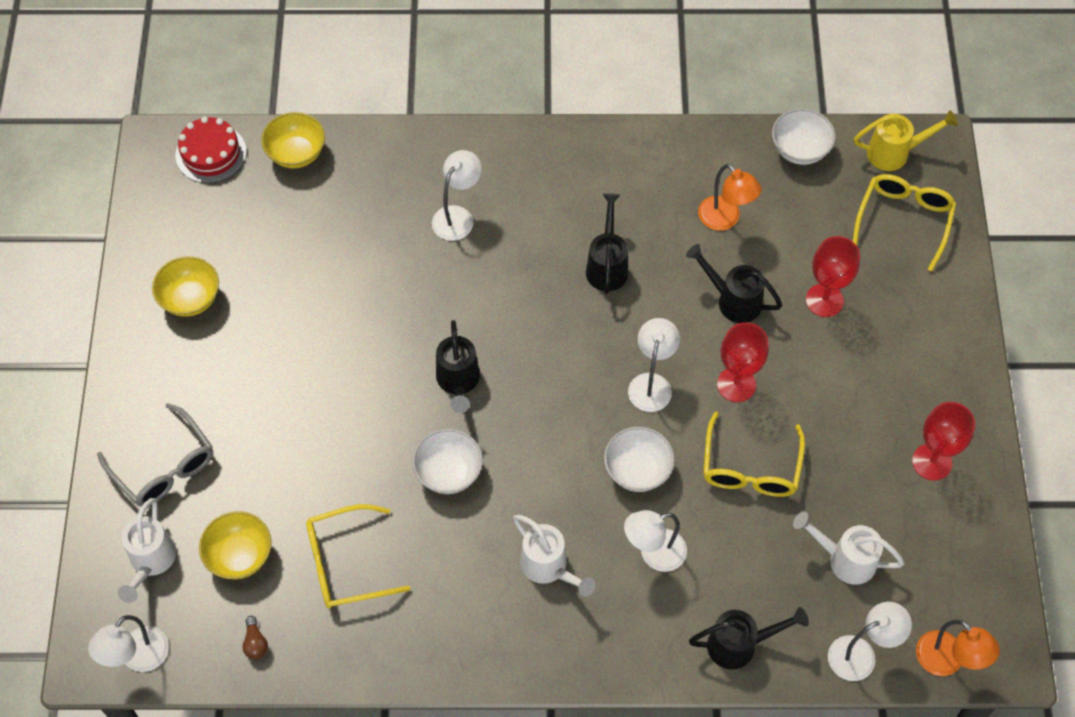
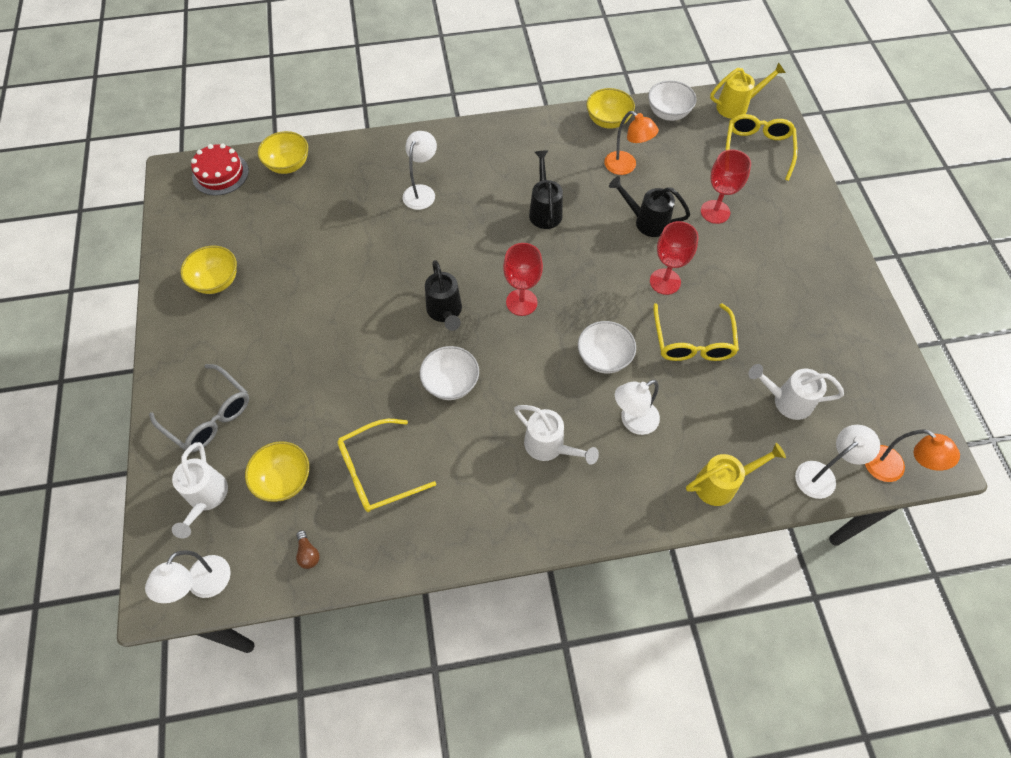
camera: 10 degrees left, 0 degrees up
white lamp [628,318,680,412] -> none
black watering can [689,607,809,669] -> yellow watering can [686,443,786,506]
red goblet [912,402,975,481] -> red goblet moved to [503,243,543,316]
none -> yellow bowl [586,88,635,129]

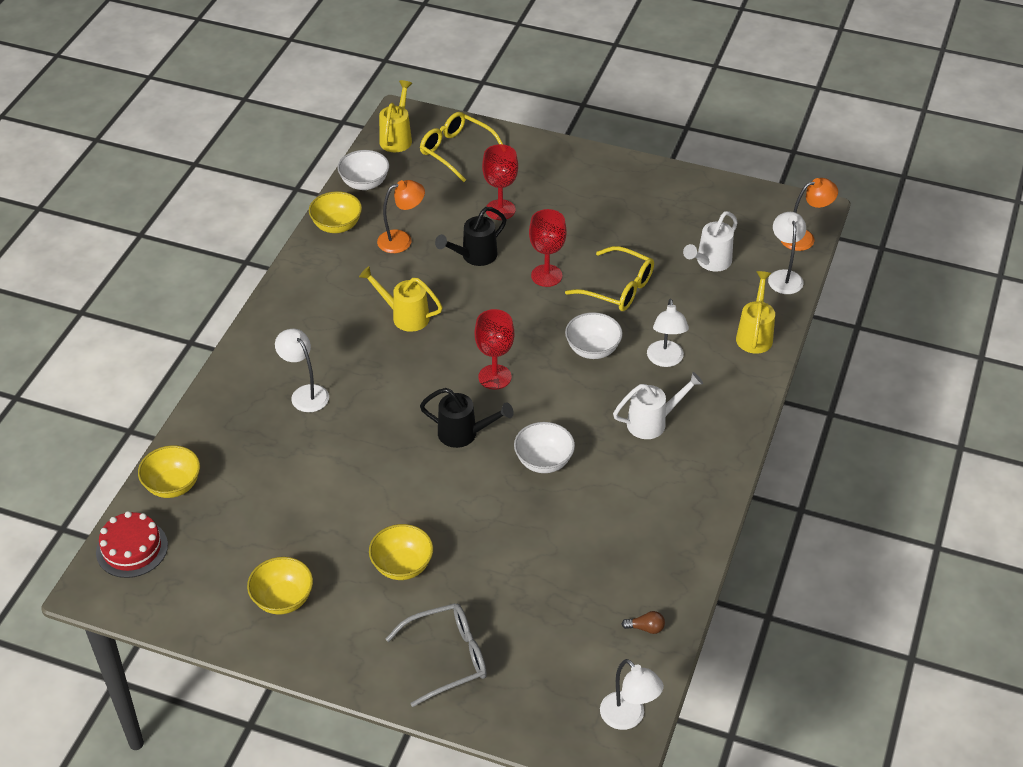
camera: 60 degrees left, 15 degrees down
white watering can [172,442,228,538] -> none
yellow bowl [245,441,309,502] -> yellow bowl moved to [369,524,433,580]
yellow glasses [337,419,436,512] -> none
black watering can [529,150,563,229] -> yellow watering can [359,266,443,332]

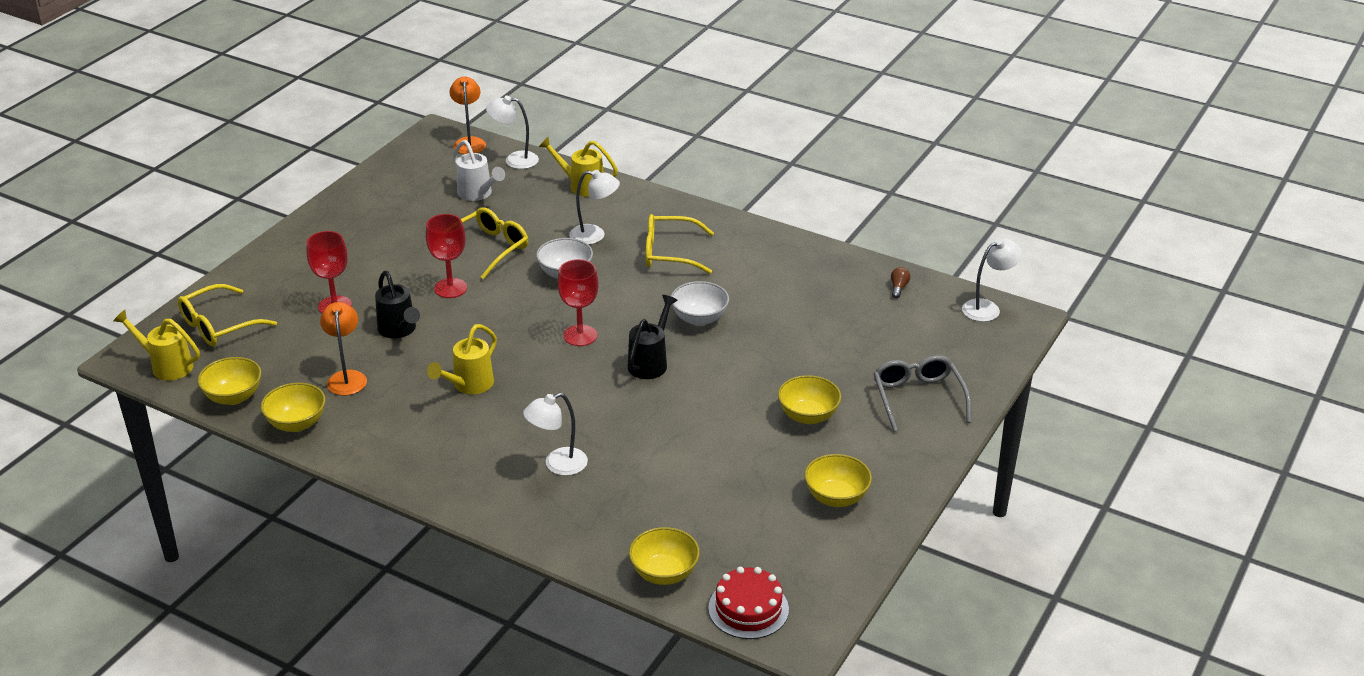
camera: 80 degrees left, 10 degrees down
white bowl [337,150,389,190] -> yellow bowl [198,357,261,405]
white watering can [613,372,703,439] -> yellow glasses [645,214,714,274]

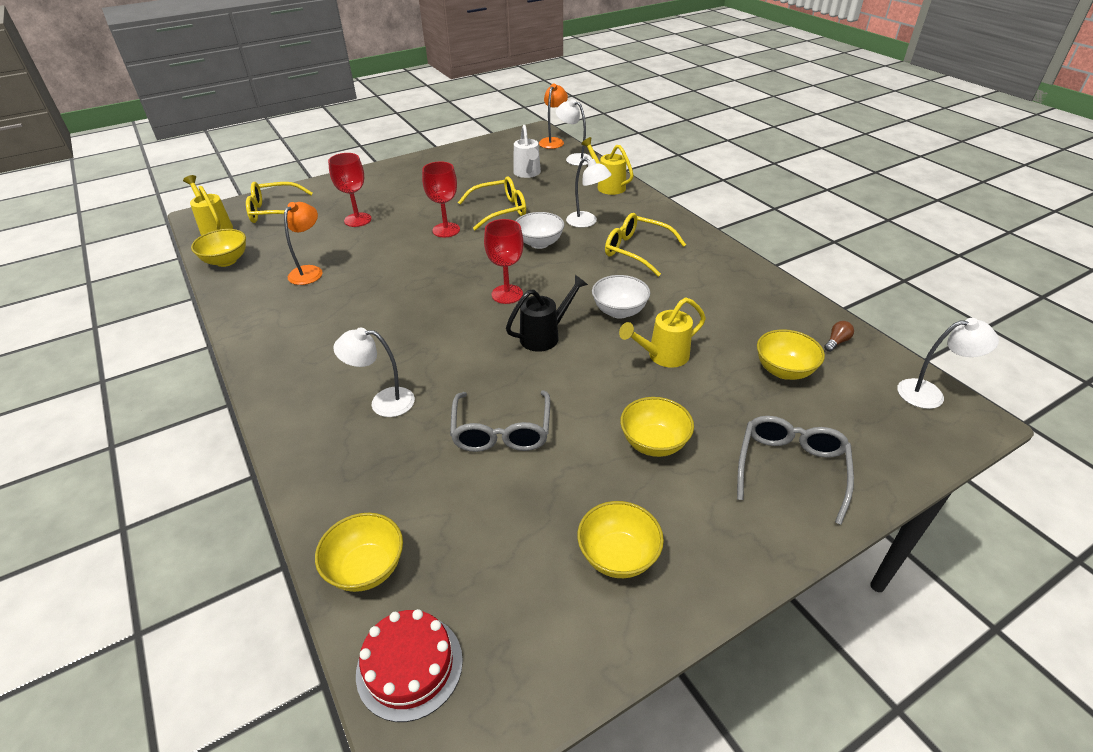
camera: 30 degrees right, 5 degrees up
yellow bowl [261,383,325,432] -> yellow bowl moved to [757,329,825,380]
black watering can [375,271,420,338] -> none
yellow watering can [427,324,497,394] -> yellow watering can moved to [619,298,706,368]
none -> grey glasses [450,390,550,452]

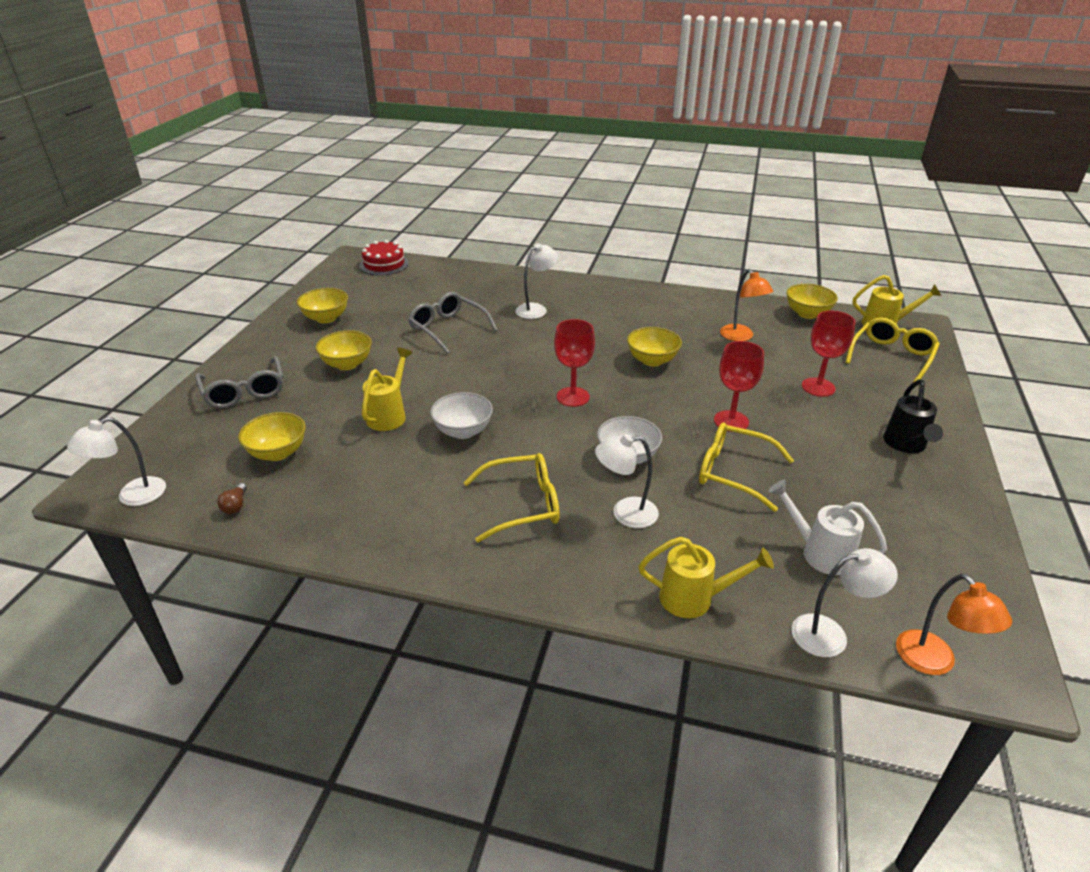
camera: 135 degrees right, 5 degrees down
yellow bowl [315,513,403,592] -> yellow bowl moved to [627,327,682,367]
yellow glasses [458,177,526,231] -> yellow glasses turned 90 degrees clockwise [699,423,794,512]
black watering can [506,275,588,352] -> black watering can moved to [883,380,943,453]

